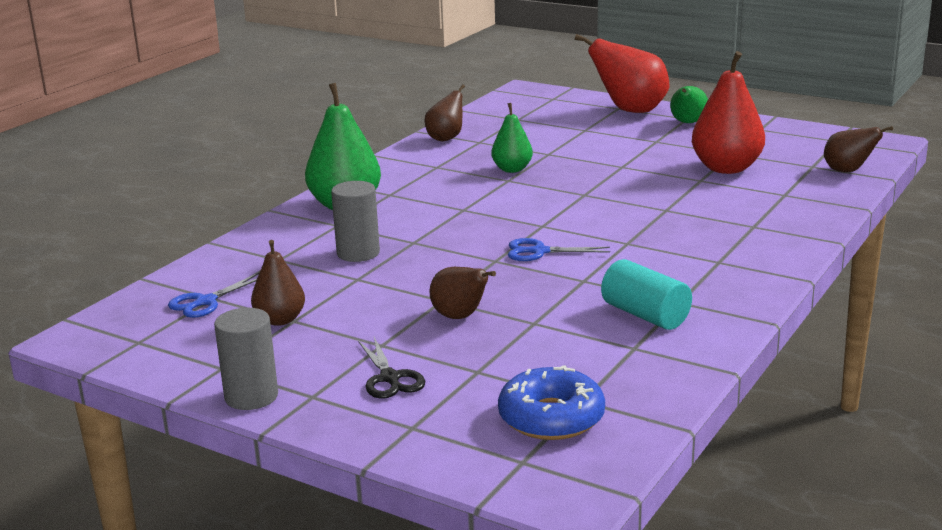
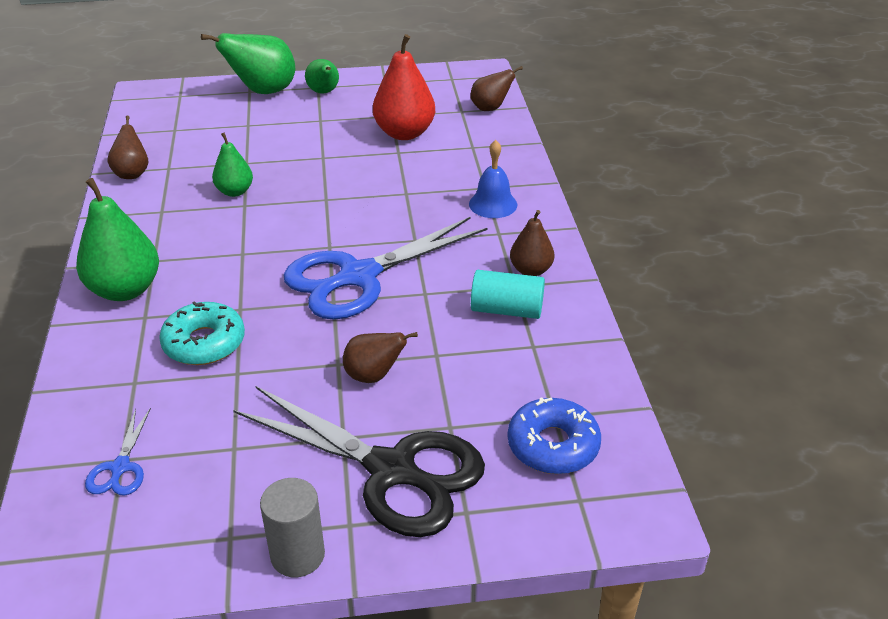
camera: 40 degrees left, 15 degrees up
brown pear [251,240,305,326] -> brown pear moved to [510,210,554,276]
grey cylinder [331,181,380,262] -> turquoise donut [159,301,245,365]
black scissors [358,337,425,399] -> black scissors [233,386,485,537], size x2.33
blue scissors [508,238,610,261] -> blue scissors [283,217,488,320], size x2.33
red pear [575,34,669,113] -> green pear [201,33,295,94]
none -> blue bell [469,140,517,218]

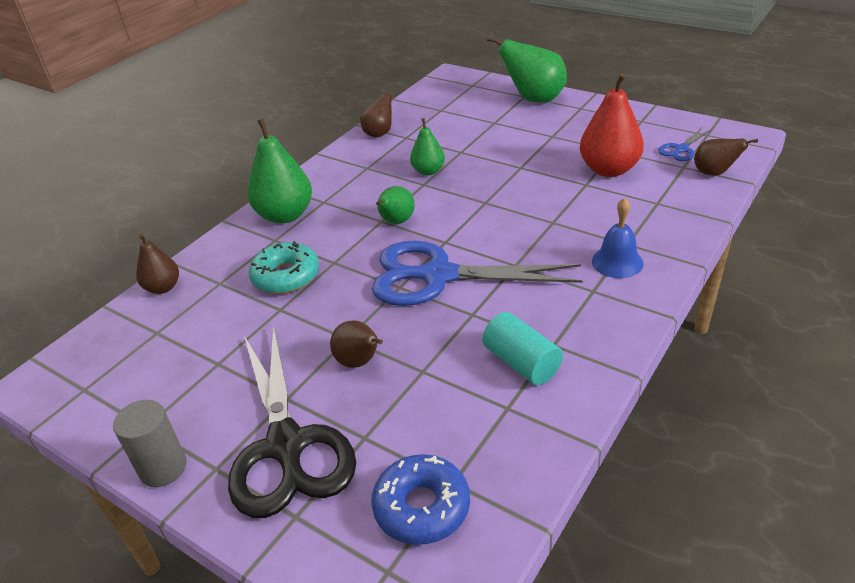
camera: 45 degrees right, 0 degrees up
blue scissors [85,408,151,496] -> blue scissors moved to [658,128,712,161]
green pear [305,59,339,94] -> green pear moved to [376,186,415,224]
brown pear [510,210,554,276] -> brown pear moved to [136,234,179,294]

